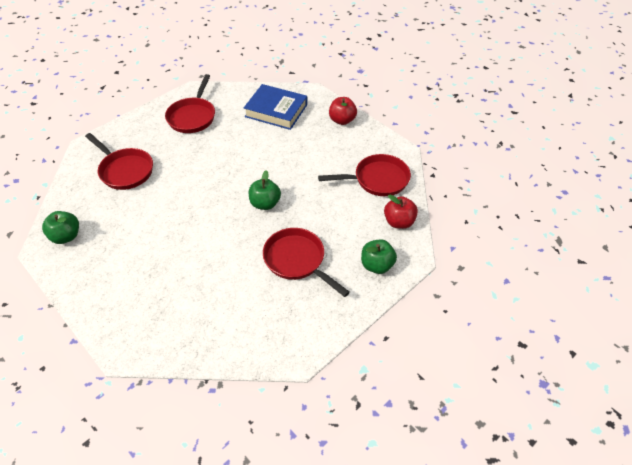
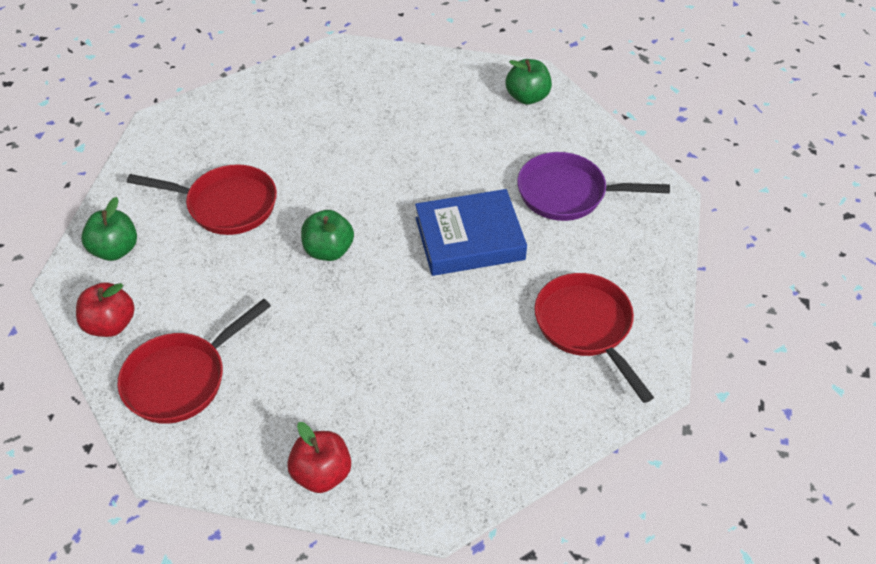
camera: 145 degrees right, 0 degrees up
red pan [85,133,153,190] -> purple pan [517,152,670,221]
blue book [244,84,307,130] -> blue book moved to [415,189,527,276]

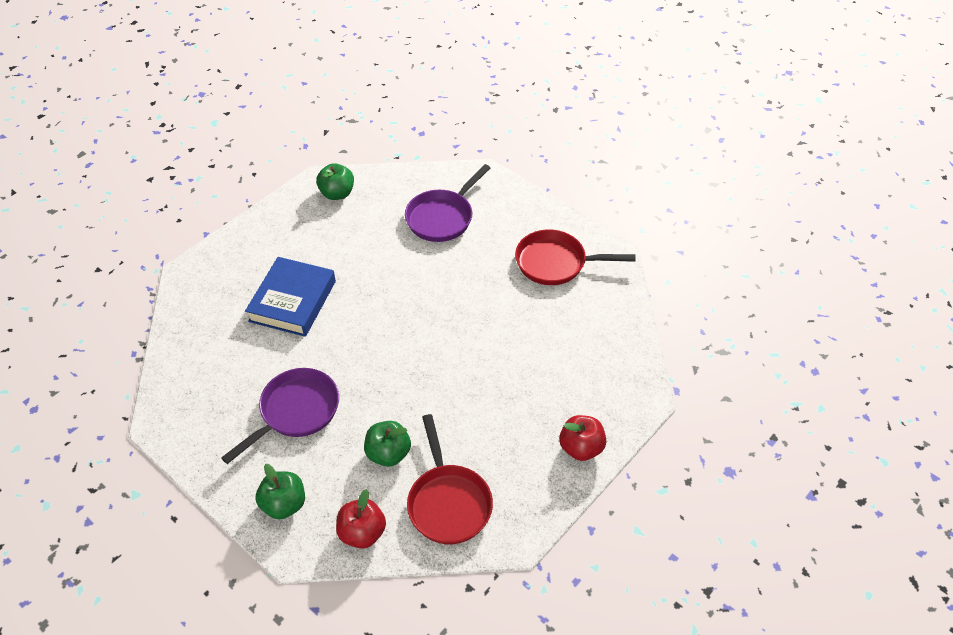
camera: 60 degrees left, 0 degrees up
red pan [127,164,277,235] -> purple pan [221,368,339,464]
green apple [301,210,354,261] -> green apple moved to [364,421,411,467]
blue book [415,189,527,276] -> blue book moved to [245,257,336,337]

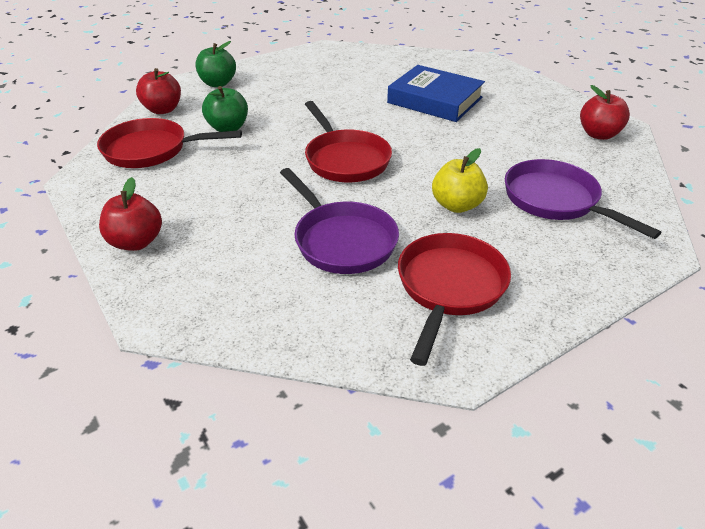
camera: 105 degrees right, 10 degrees down
purple pan [221,368,339,464] -> purple pan moved to [280,168,399,274]
green apple [316,163,354,200] -> red apple [580,85,630,140]
none -> red pan [305,101,392,182]
none -> yellow apple [432,148,488,213]

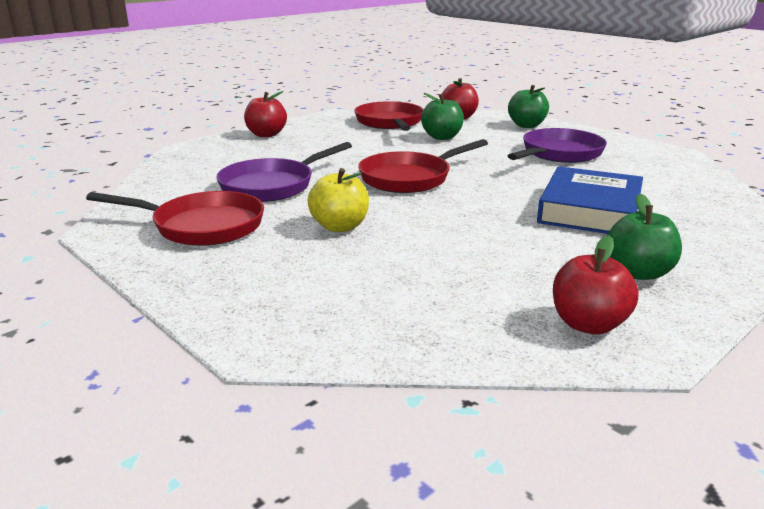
camera: 80 degrees right, 15 degrees down
purple pan [505,159,661,239] -> purple pan moved to [508,128,607,163]
none -> green apple [607,193,682,280]

